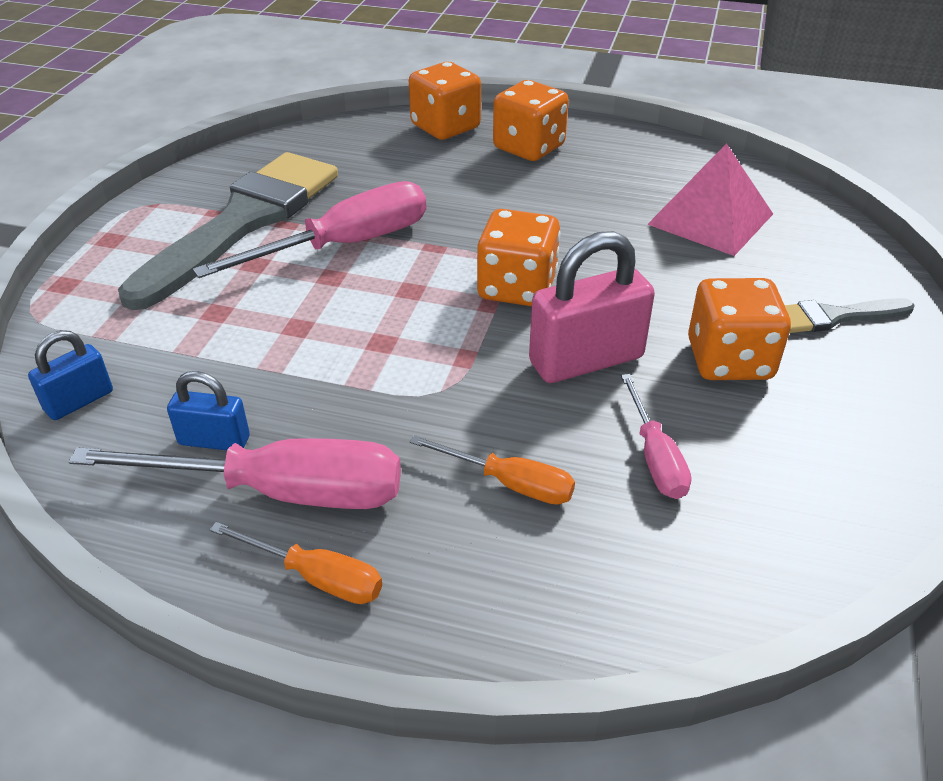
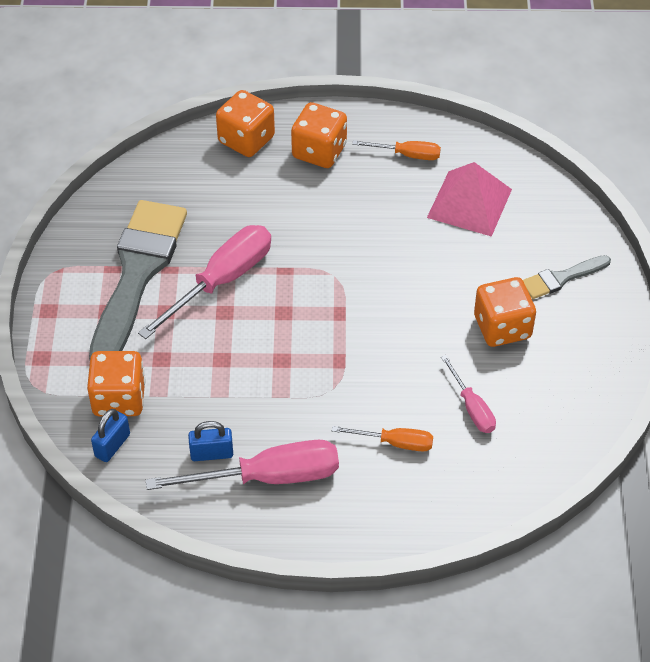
camera: 15 degrees left, 10 degrees up
orange screwdriver [210,522,382,604] -> orange screwdriver moved to [352,140,441,160]
orange dice [477,209,561,306] -> orange dice moved to [87,351,145,417]
pink padlock [529,231,655,383] -> none

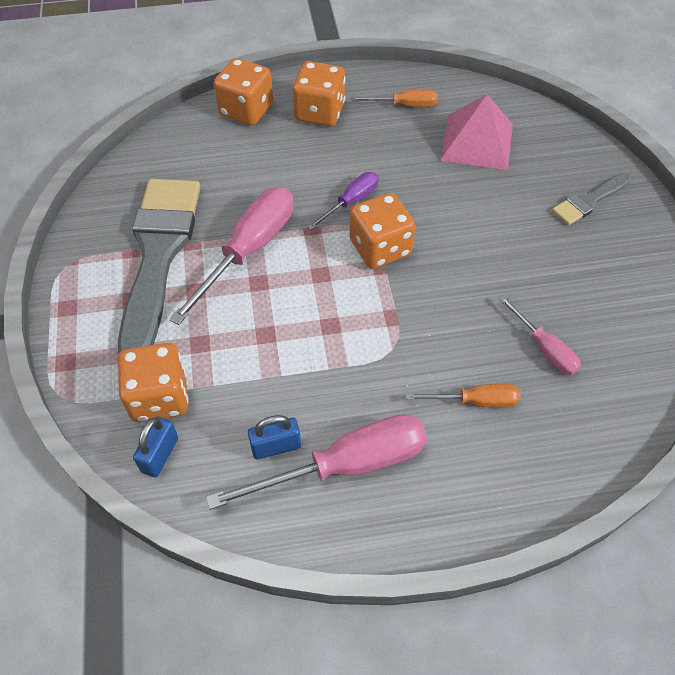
camera: 10 degrees left, 5 degrees up
orange dice [474,277,536,347] -> orange dice moved to [350,193,416,269]
none -> purple screwdriver [307,172,379,230]

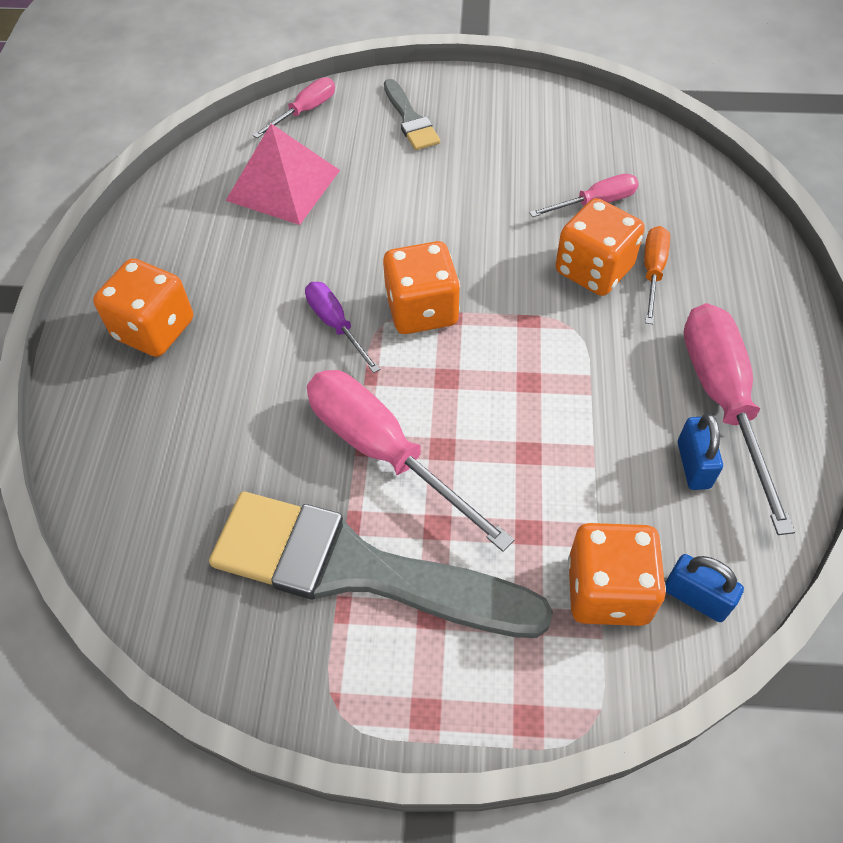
camera: 75 degrees left, 0 degrees up
orange dice [214,58,273,125] -> orange dice moved to [556,198,645,296]
orange screwdriver [351,89,438,107] -> none
none -> pink screwdriver [253,77,335,138]

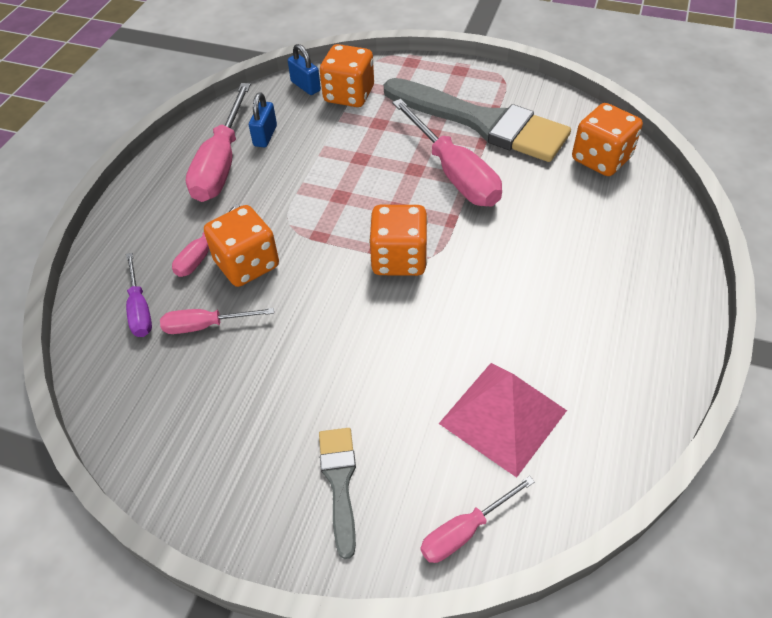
camera: 165 degrees left, 5 degrees down
orange dice [93,258,193,357] -> orange dice moved to [572,103,643,176]
purple screwdriver [305,282,380,373] -> purple screwdriver moved to [126,253,152,337]
orange screwdriver [644,226,670,324] -> pink screwdriver [172,204,240,277]

